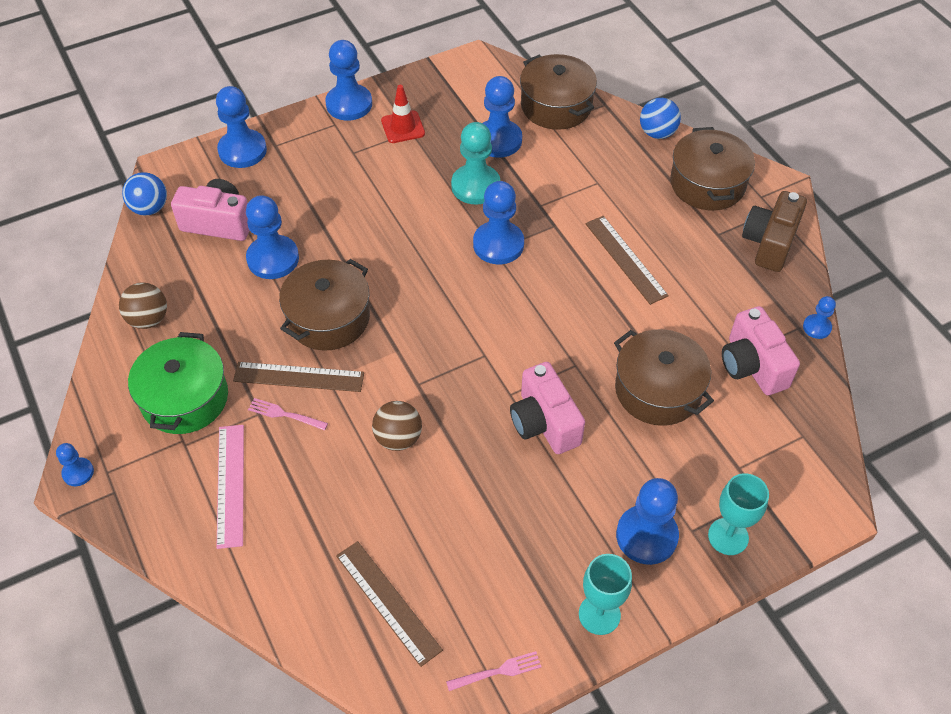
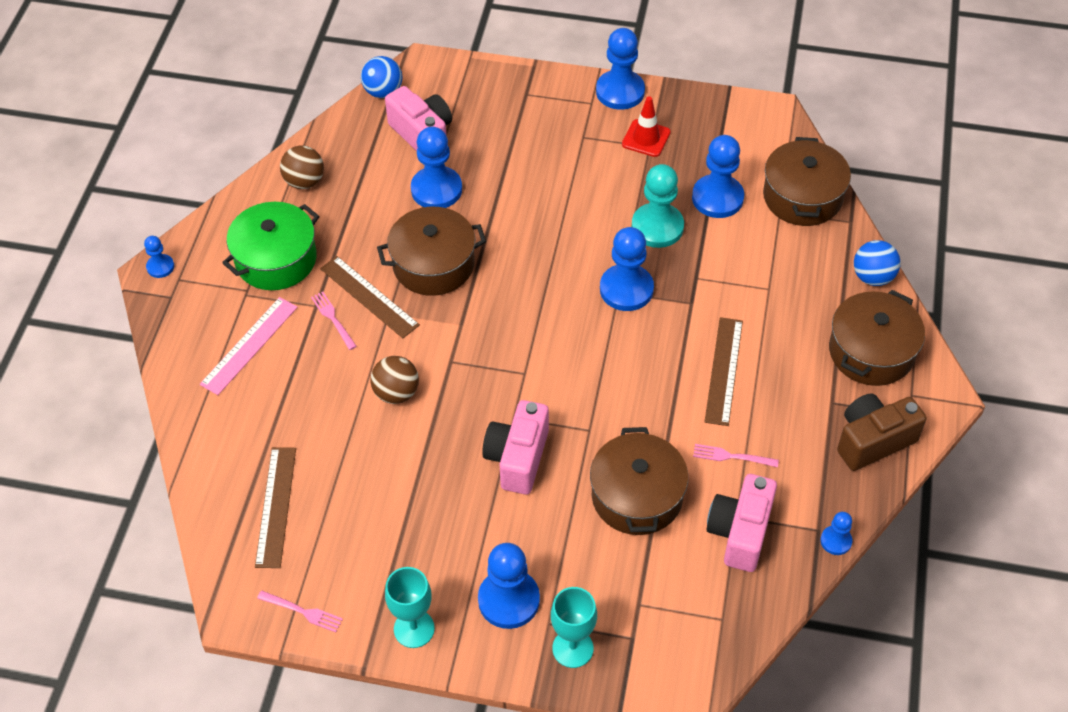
camera: 40 degrees right, 0 degrees up
blue pawn [216,86,267,168] -> none
none -> pink fork [693,444,779,467]

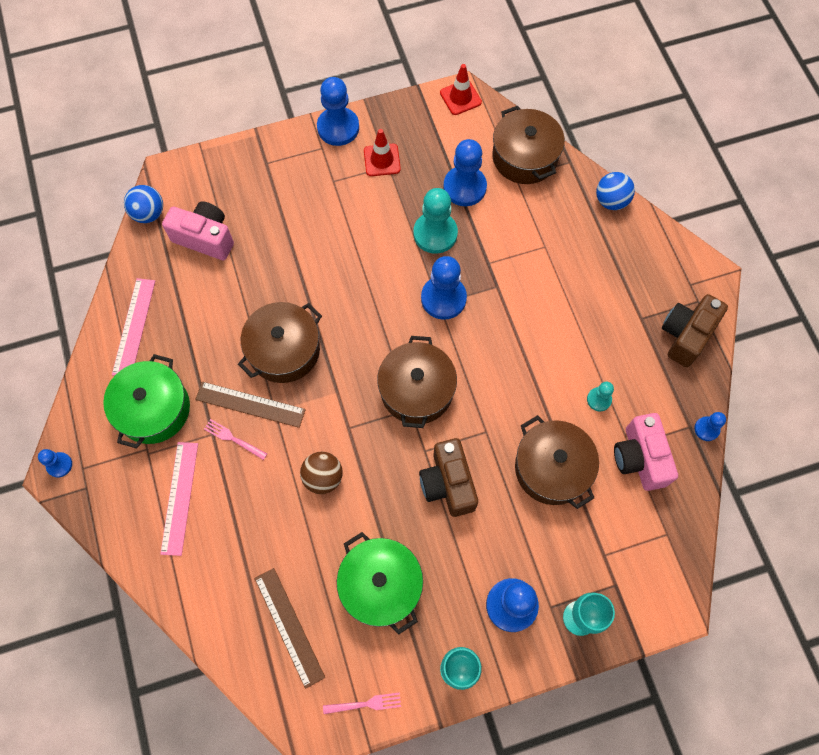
camera: 30 degrees left, 15 degrees up
brown ball [280,145,324,189] -> pink ruler [112,278,155,376]
blue pawn [411,127,462,208] -> none
pink camera [482,400,549,494] -> brown camera [419,438,478,517]
pink fork [693,444,779,467] -> turquoise pawn [587,382,614,411]
brown ruler [705,317,743,426] -> none
brown pot [829,290,925,386] -> brown pot moved to [377,336,457,428]
none -> green pot [337,532,423,634]
none -> red traffic cone [440,64,482,115]

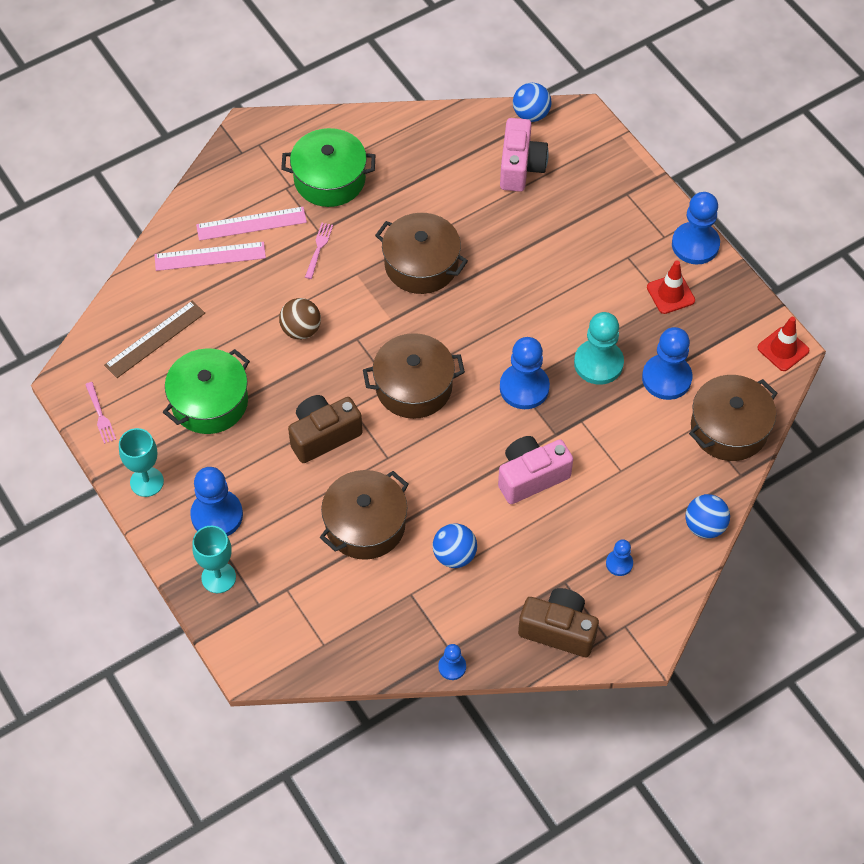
camera: 75 degrees right, 10 degrees down
blue pawn [38,449,72,478] -> blue pawn moved to [606,539,633,576]
pink ruler [112,278,155,376] -> pink ruler moved to [154,242,266,271]
brown ruler [195,382,306,428] -> none
turquoise pawn [587,382,614,411] -> blue ball [433,523,477,568]
pink camera [614,413,678,491] -> pink camera moved to [498,436,573,504]

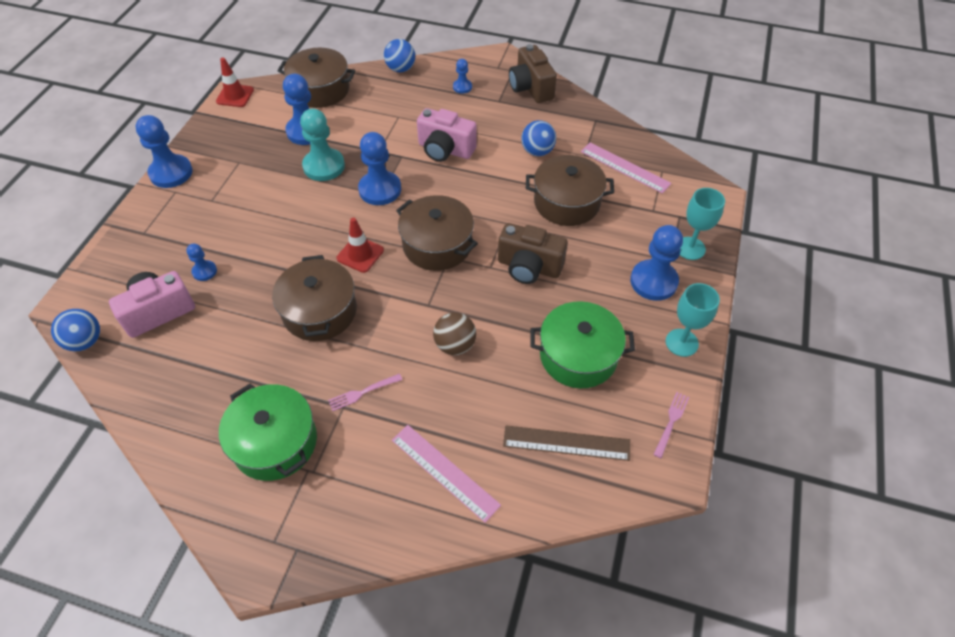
camera: 130 degrees left, 5 degrees down
pink ruler [196,207,307,241] -> pink ruler moved to [581,142,671,194]
blue pawn [438,644,466,680] -> blue pawn moved to [186,243,217,281]
red traffic cone [647,260,695,314] -> red traffic cone moved to [336,217,384,273]

